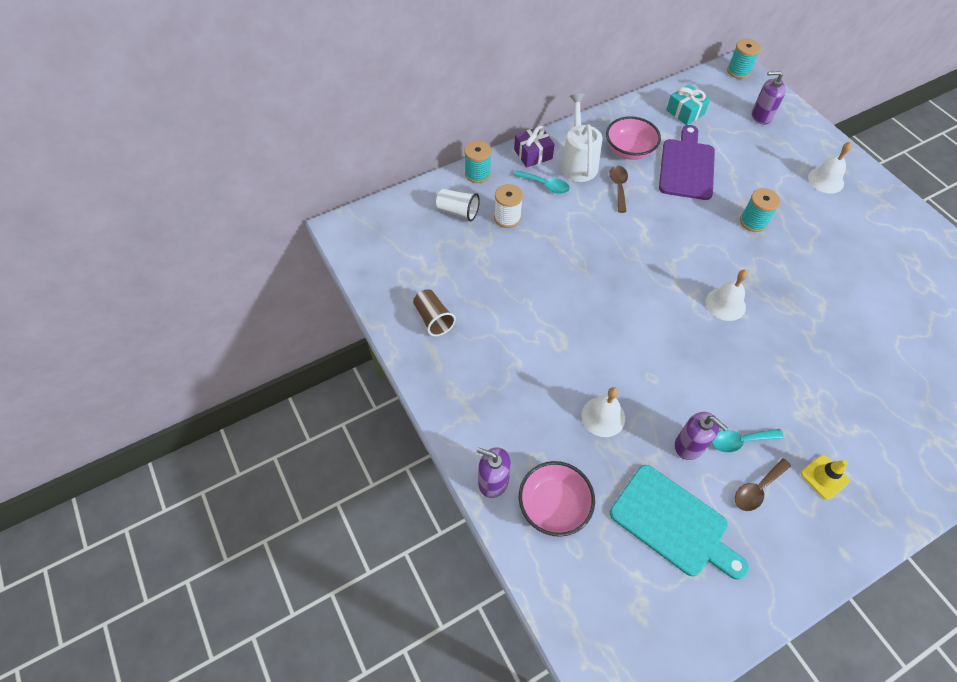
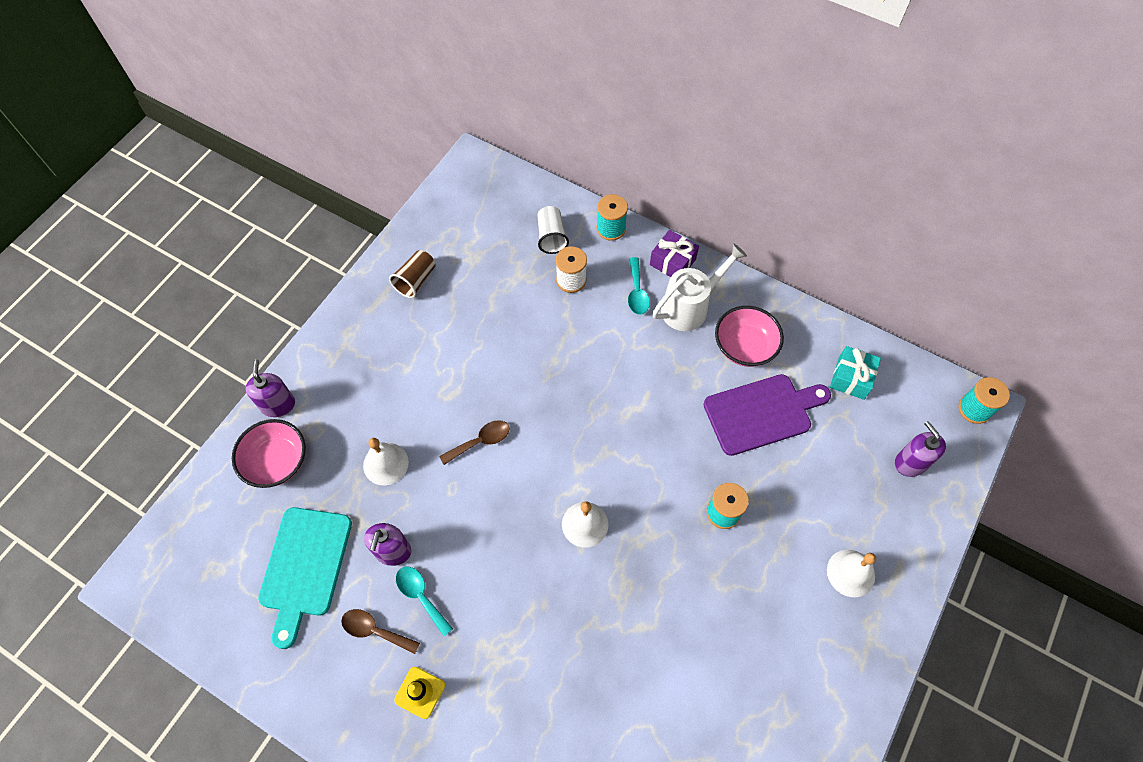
camera: 60 degrees right, 5 degrees up
brown spoon [609,165,628,213] -> brown spoon moved to [439,420,510,465]

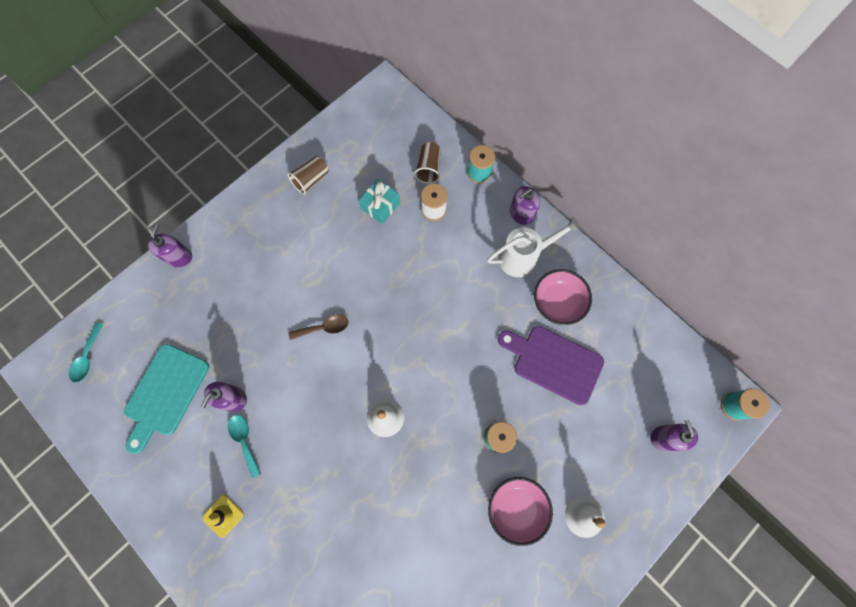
camera: 15 degrees right, 10 degrees up
pink bowl [232,419,306,488] -> pink bowl moved to [488,477,553,546]
brown spoon [341,609,420,654] -> none
white bell [363,438,409,485] -> none
white cup [537,206,569,254] -> brown cup [414,142,441,184]
turquoise spoon [628,257,650,315] -> turquoise spoon moved to [69,323,103,383]
purple gift [650,230,699,277] -> purple soap dispenser [510,186,540,225]
purple cutting board [703,374,831,456] -> purple cutting board turned 150 degrees counterclockwise [498,326,604,405]
turquoise gift [830,346,881,400] -> turquoise gift moved to [359,179,400,224]

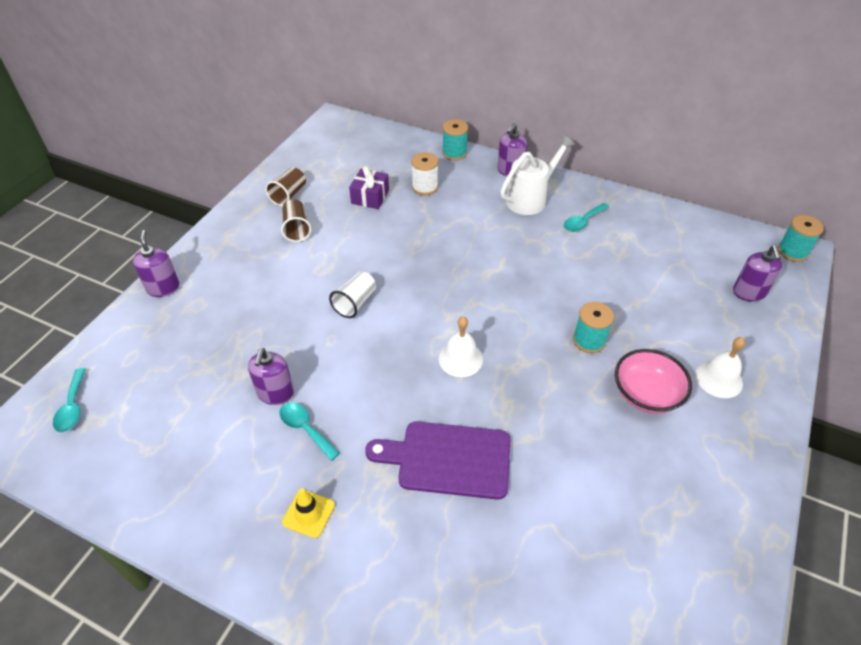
camera: 20 degrees left, 25 degrees down
turquoise cutting board [124,344,209,454] -> none
brown spoon [289,314,348,340] -> white cup [329,272,376,318]
turquoise gift [359,179,400,224] -> purple gift [349,166,389,209]
brown cup [414,142,441,184] -> brown cup moved to [281,200,311,242]
purple cutting board [498,326,604,405] -> purple cutting board moved to [365,422,511,500]
pink bowl [534,269,592,325] -> turquoise spoon [564,203,610,232]
purple soap dispenser [650,420,698,451] -> purple soap dispenser turned 150 degrees counterclockwise [733,245,782,302]

